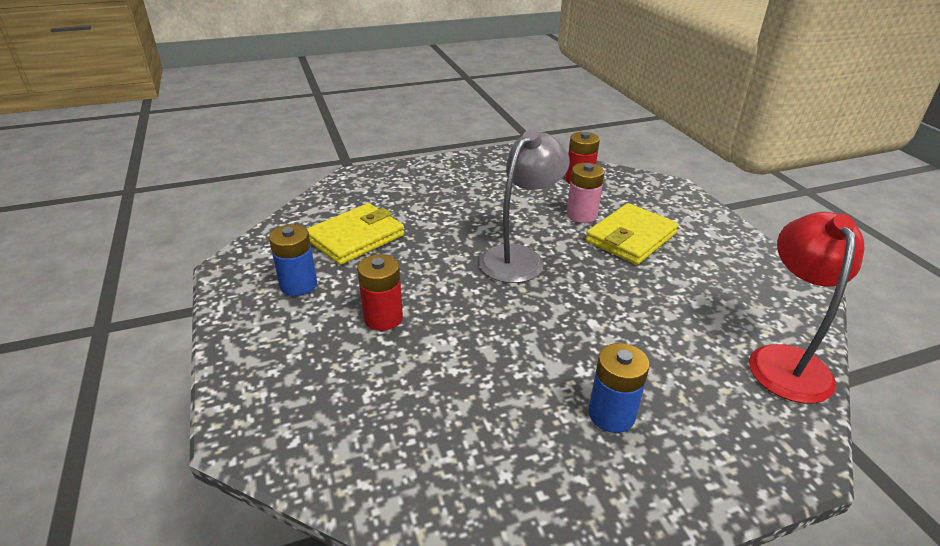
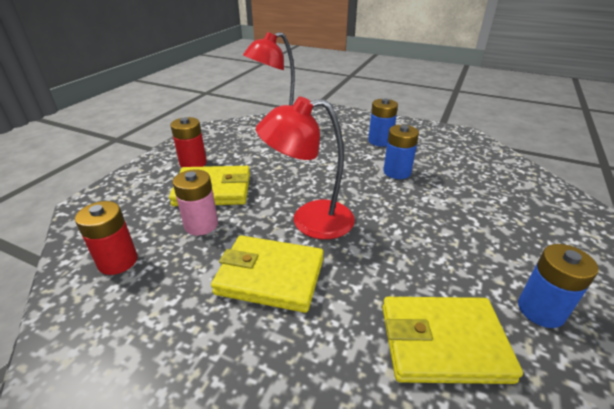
camera: 135 degrees left, 0 degrees up
red battery [358,254,403,331] -> red battery moved to [170,117,207,168]
grey lamp [479,129,570,283] -> red lamp [256,97,355,239]
none -> yellow wallet [211,235,324,313]
none -> blue battery [383,125,419,179]

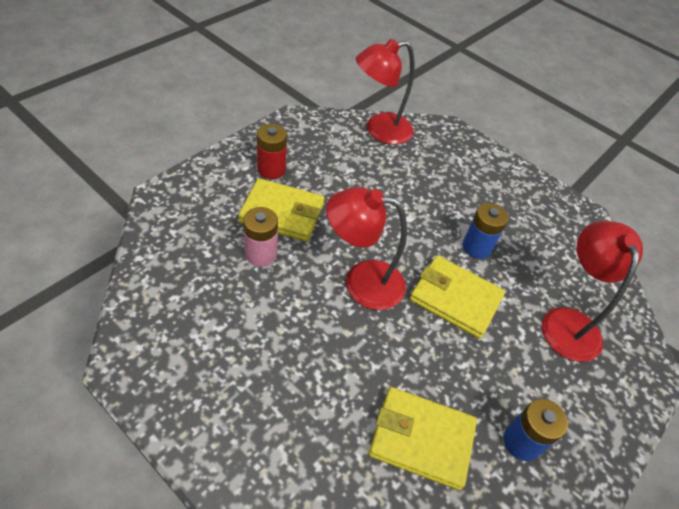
camera: 10 degrees right, 15 degrees up
red battery [75,201,137,275] -> none
yellow wallet [211,235,324,313] -> yellow wallet moved to [410,255,505,339]
blue battery [368,98,398,146] -> none
none -> red lamp [542,221,643,362]

